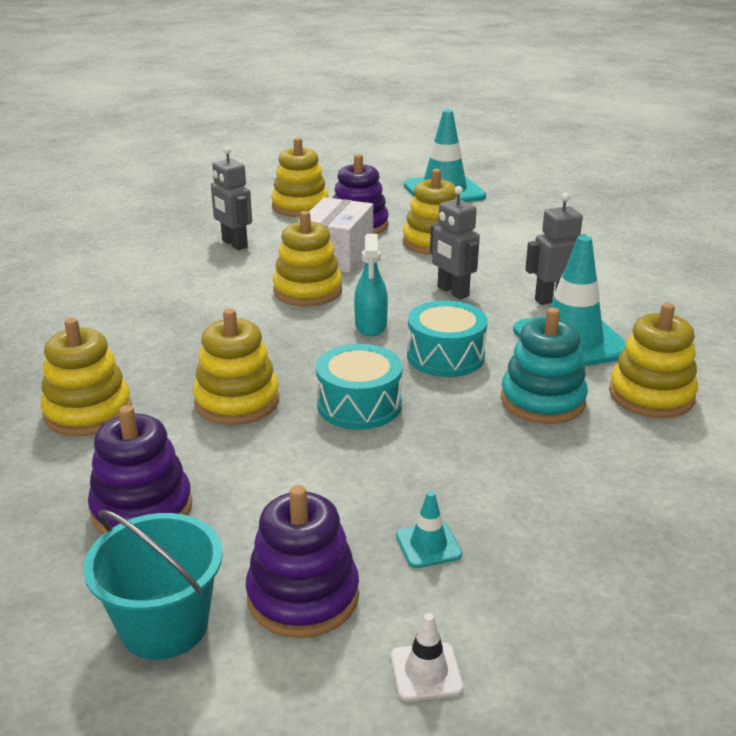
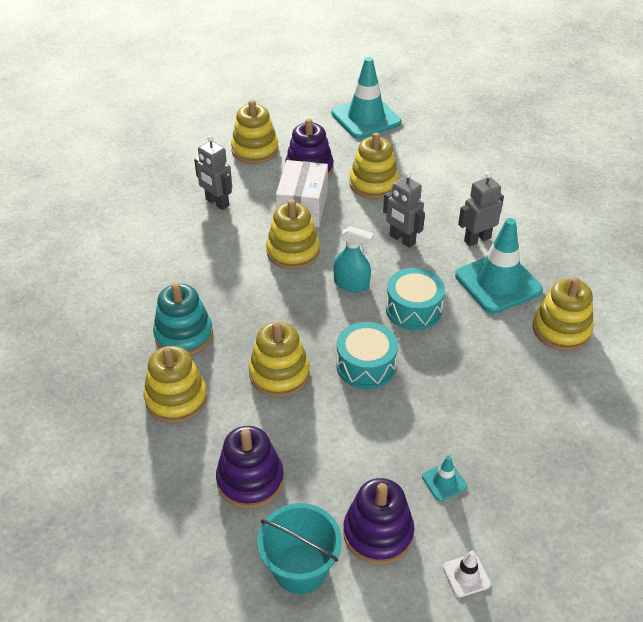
camera: 10 degrees left, 15 degrees up
turquoise spray bottle [354,234,388,336] -> turquoise spray bottle turned 60 degrees counterclockwise [333,226,374,292]
turquoise stacking toy [501,308,588,424] -> turquoise stacking toy moved to [153,282,213,355]

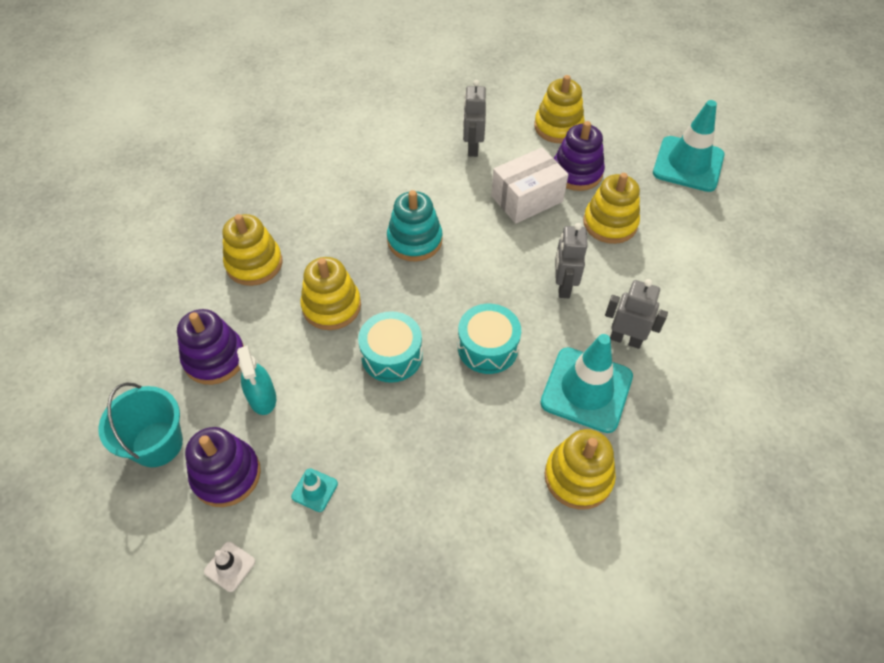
camera: 50 degrees right, 10 degrees up
turquoise stacking toy [153,282,213,355] -> turquoise stacking toy moved to [387,190,442,261]
yellow stacking toy [266,199,320,270] -> none
turquoise spray bottle [333,226,374,292] -> turquoise spray bottle moved to [237,346,276,415]

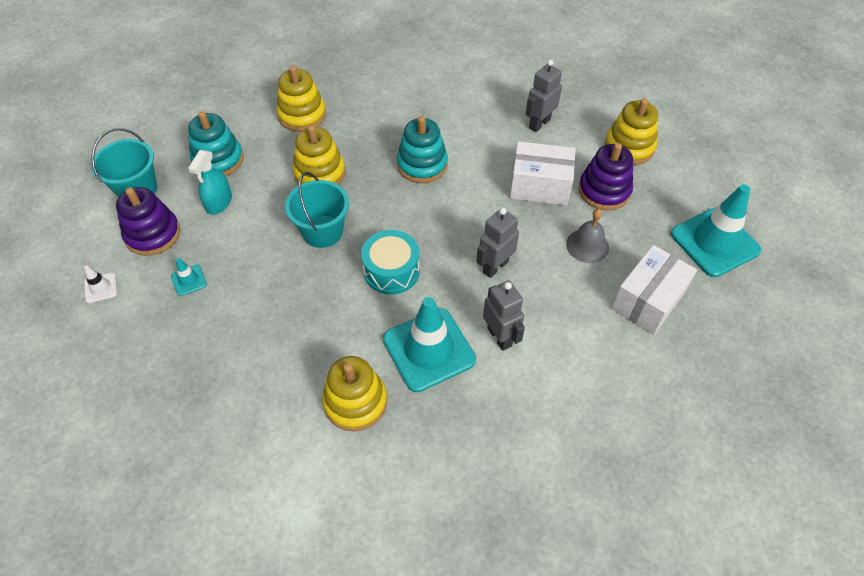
camera: 40 degrees right, 0 degrees up
purple stacking toy [177,309,244,385] -> turquoise stacking toy [188,111,243,176]
turquoise drum [358,311,423,383] -> turquoise bucket [285,172,349,248]
yellow stacking toy [583,173,640,244] -> grey bell [566,209,609,263]
none -> white box [611,245,697,335]

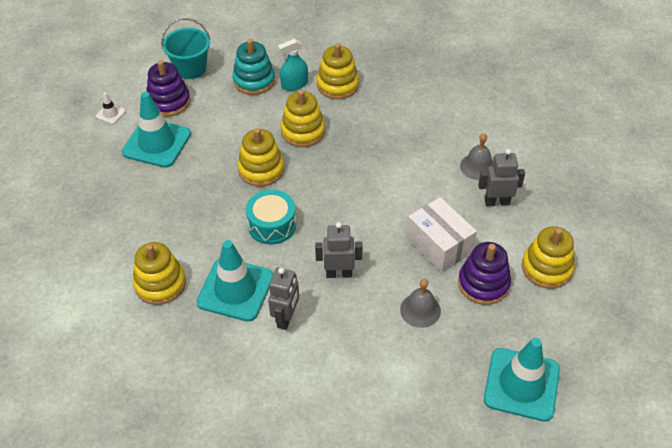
camera: 45 degrees right, 5 degrees down
turquoise traffic cone [171,258,207,296] -> turquoise traffic cone [122,92,191,168], size x2.32
turquoise spray bottle [188,150,232,215] -> turquoise spray bottle moved to [278,39,308,91]
turquoise bucket [285,172,349,248] -> yellow stacking toy [238,128,284,187]
turquoise stacking toy [397,116,448,183] -> none
white box [611,245,697,335] -> none
none -> grey bell [460,133,493,180]

